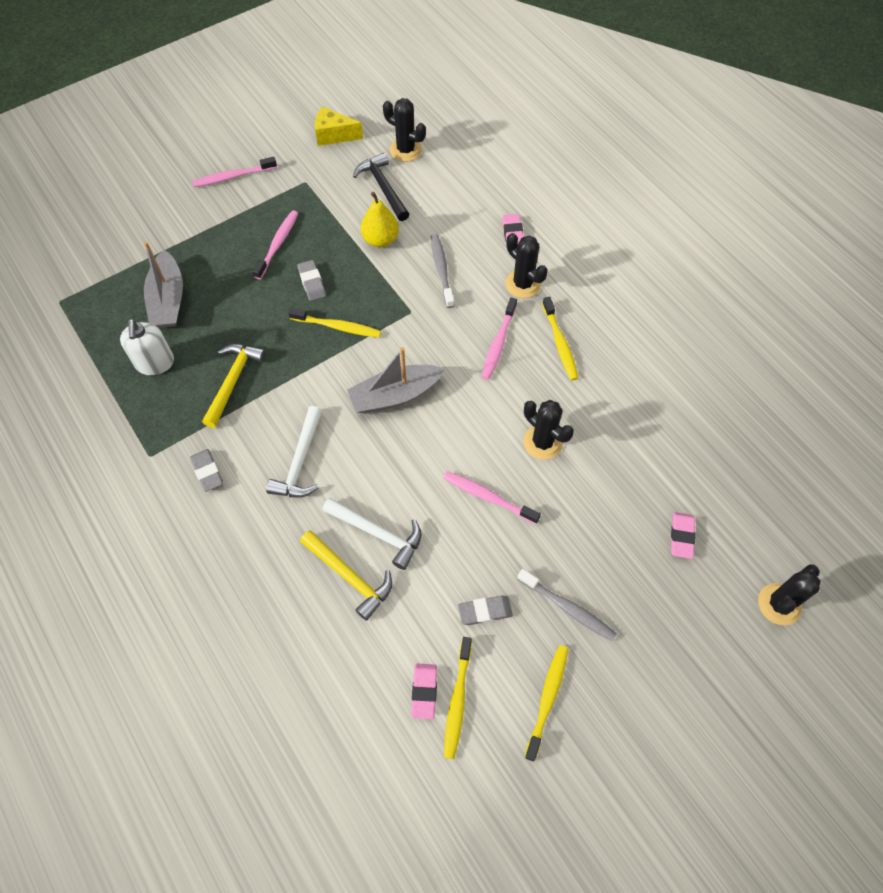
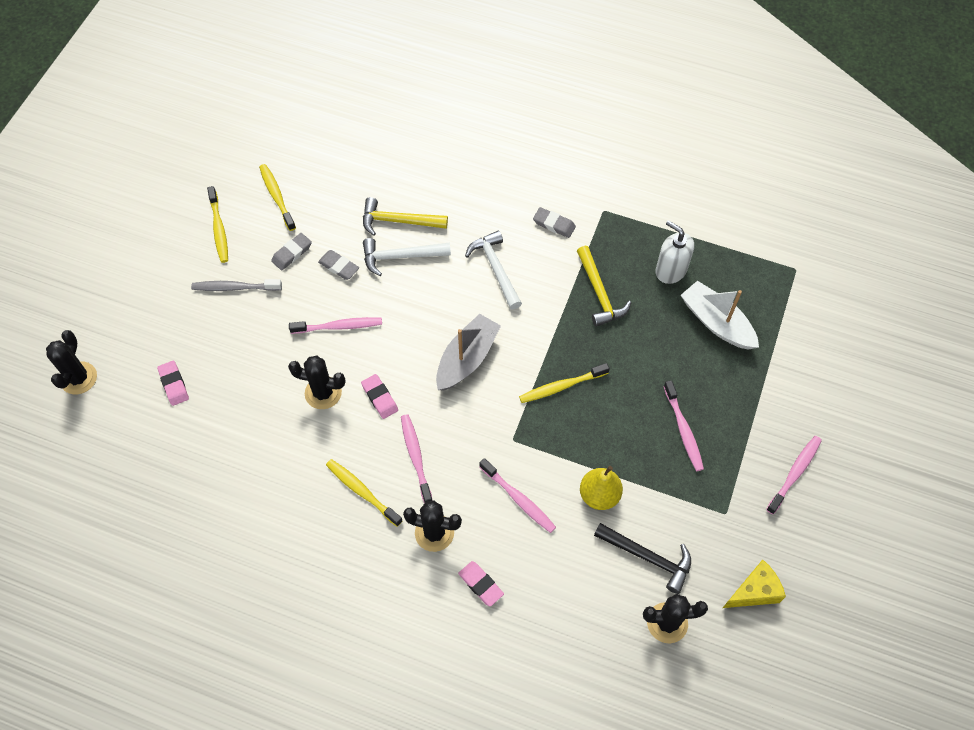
camera: 145 degrees right, 0 degrees up
grey boat [144,242,183,328] -> white boat [681,281,759,349]
grey eraser [297,260,326,301] -> grey eraser moved to [318,250,359,280]
pink eraser [411,664,437,719] -> pink eraser moved to [361,374,398,419]
grey toothbrush [431,234,454,308] -> pink toothbrush [479,458,556,533]

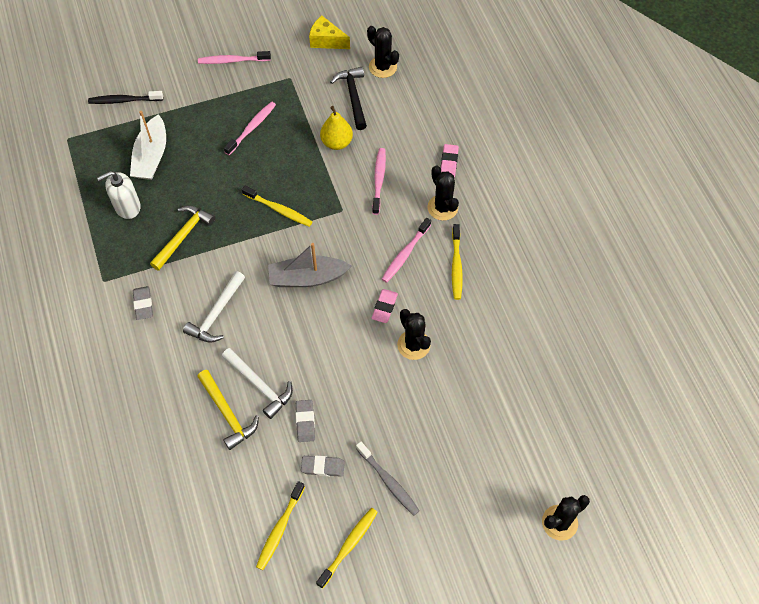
camera: 130 degrees left, 0 degrees up
pink eraser [157,361,189,406] -> none
pink toothbrush [289,317,382,334] -> none
white soap dispenser [655,220,694,284] -> white soap dispenser turned 60 degrees clockwise [97,171,141,219]
none -> black toothbrush [88,91,163,104]

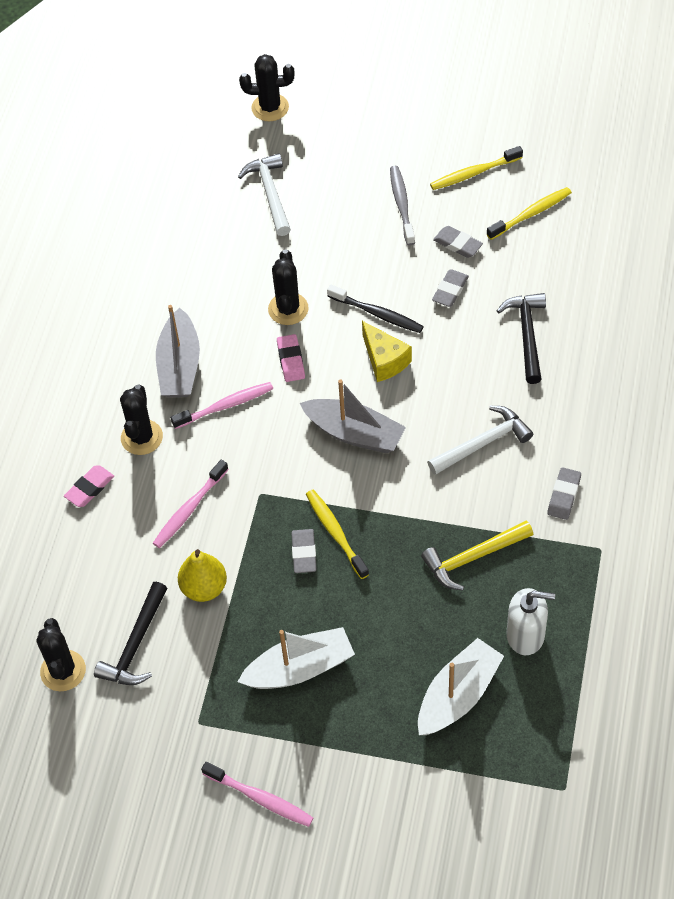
camera: 145 degrees left, 5 degrees down
black toothbrush [88,91,163,104] -> black toothbrush moved to [327,284,424,333]
yellow hammer [197,370,259,450] -> black hammer [497,293,546,384]
white hammer [222,348,293,419] -> white hammer moved to [238,153,291,236]
pink toothbrush [224,101,276,155] -> white boat [238,627,355,689]
yellow cheese [309,16,350,49] -> yellow cheese moved to [362,321,412,382]
pink eraser [371,289,398,323] -> pink eraser turned 60 degrees counterclockwise [277,334,305,382]
yellow toothbrush [452,224,463,300] -> grey boat [156,305,200,397]
none -> grey eraser [292,529,316,573]

